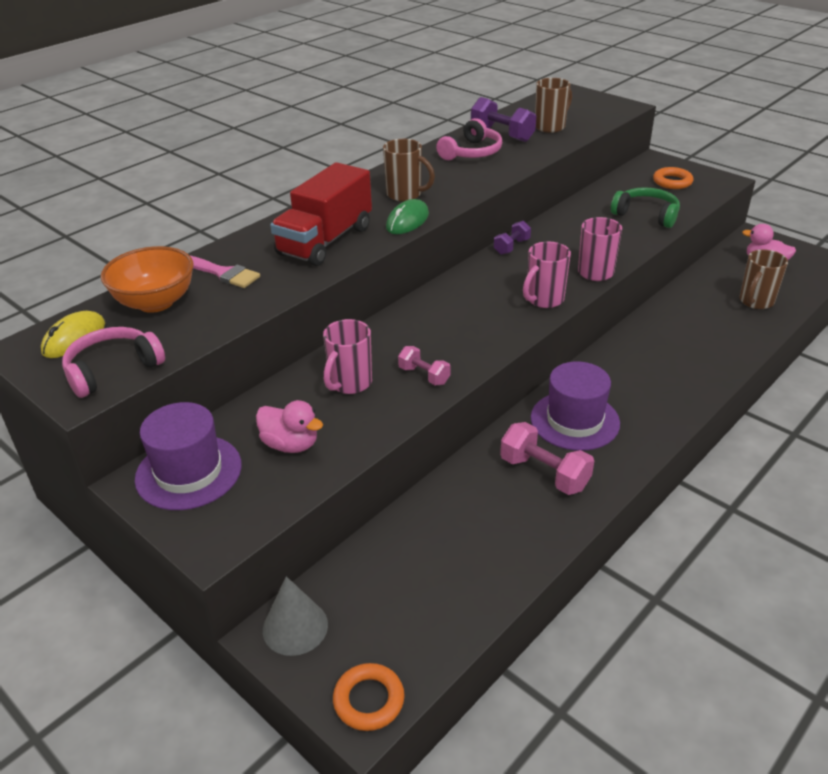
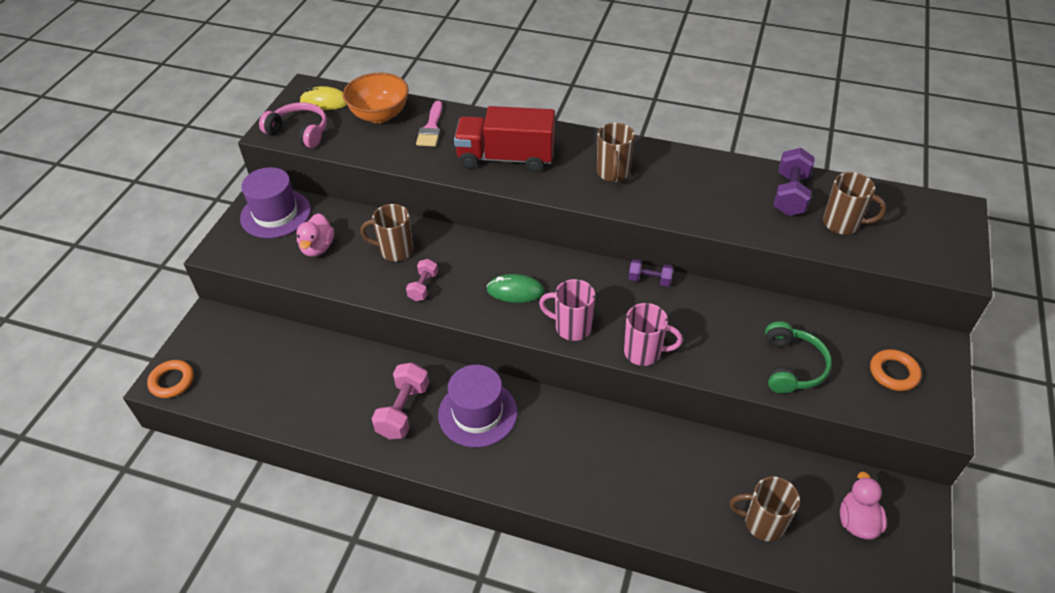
camera: 65 degrees right, 10 degrees up
grey cone [263,576,328,656] -> none
pink mug [323,319,372,394] -> brown mug [360,204,413,262]
green mouse [386,199,429,234] -> green mouse moved to [486,274,544,303]
pink headphones [436,118,502,160] -> none

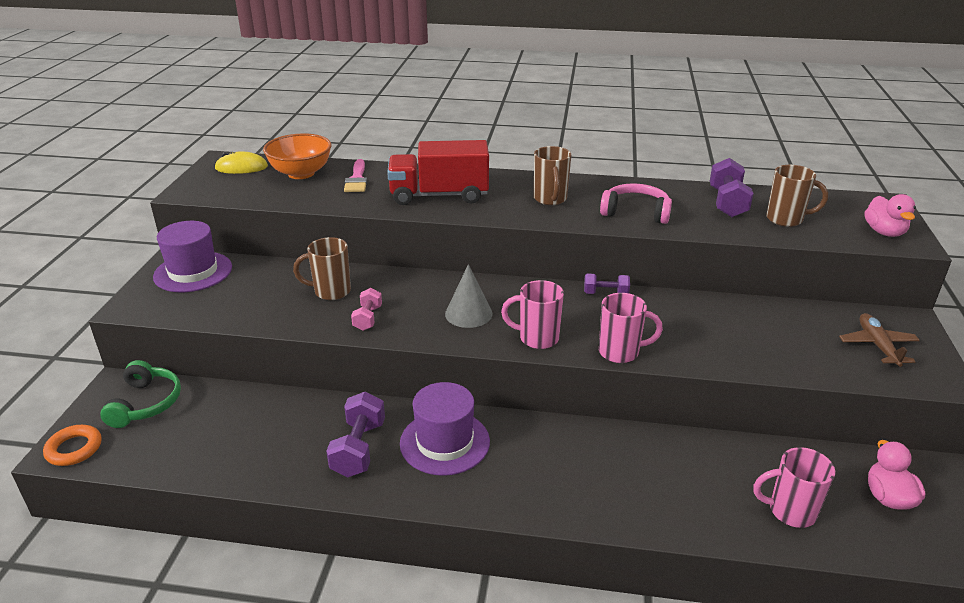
camera: 10 degrees left, 15 degrees down
pink headphones [259,102,327,148] -> pink headphones moved to [600,183,672,224]
pink duck [296,213,334,257] -> pink duck moved to [864,194,916,237]
pink dumbbell [371,362,429,439] -> purple dumbbell [326,392,385,477]
green mouse [486,274,544,303] -> grey cone [445,264,492,328]
brown mug [730,476,800,542] -> pink mug [753,447,835,528]
green headphones [765,321,832,394] -> green headphones moved to [100,360,181,428]
orange ring [870,349,921,391] -> brown plane [839,313,920,367]

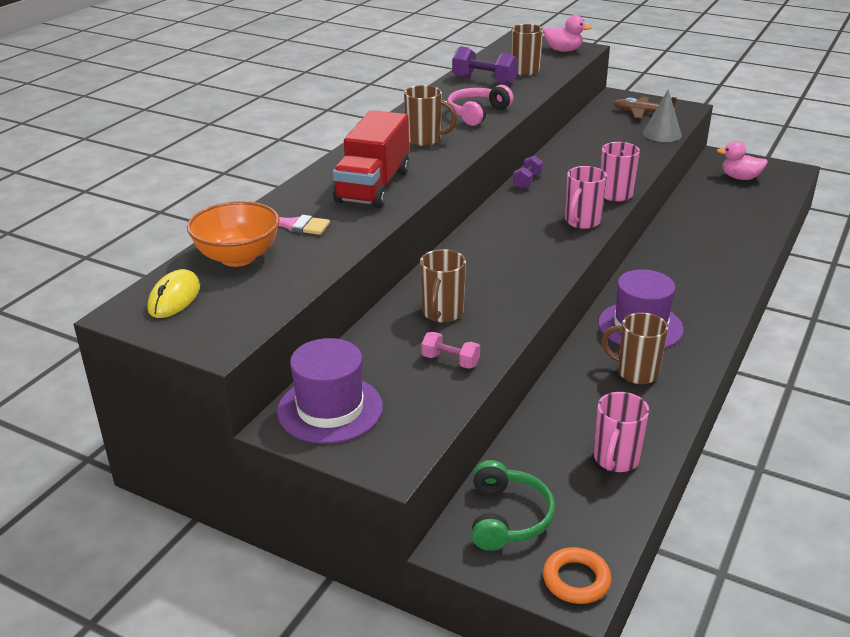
camera: 70 degrees left, 0 degrees up
green headphones [100,360,181,428] -> green headphones turned 75 degrees clockwise [472,460,555,551]
purple dumbbell [326,392,385,477] -> brown mug [601,312,668,384]
pink dumbbell [351,288,382,331] -> pink dumbbell moved to [422,332,480,369]
grey cone [445,264,492,328] -> grey cone moved to [643,89,682,142]
pink mug [753,447,835,528] -> pink mug moved to [594,392,649,472]

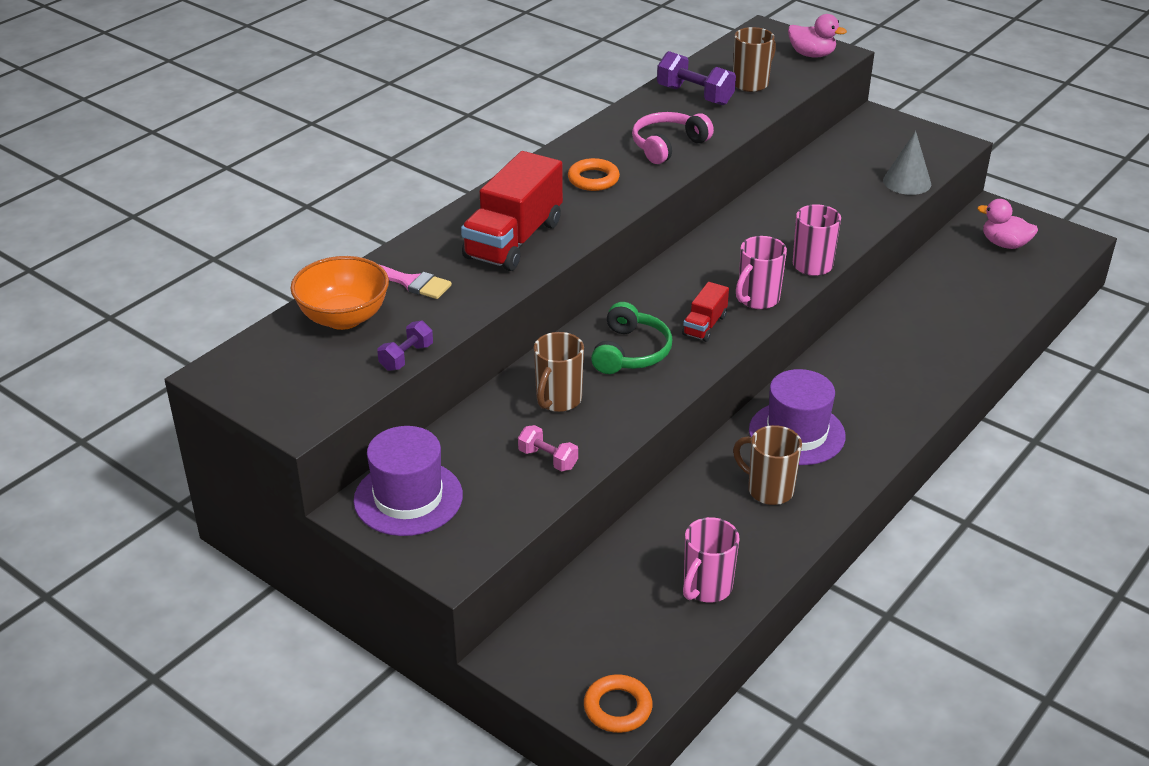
camera: 10 degrees right, 5 degrees up
yellow mouse [148,269,200,318] -> none
brown mug [404,85,457,146] -> orange ring [568,158,620,191]
green headphones [472,460,555,551] -> green headphones moved to [591,302,672,374]
purple dumbbell [513,155,543,189] -> purple dumbbell moved to [377,320,433,371]
brown plane [613,97,677,118] -> none
none -> red truck [682,282,729,342]

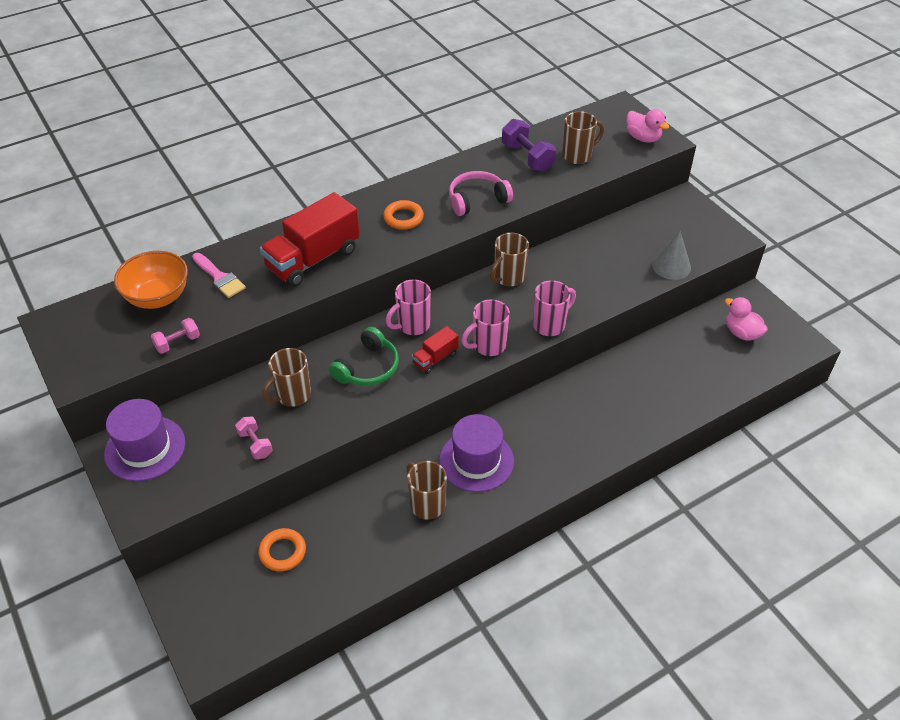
camera: 20 degrees right, 10 degrees up
purple dumbbell [377,320,433,371] -> pink dumbbell [151,318,200,354]
orange ring [584,674,653,733] -> orange ring moved to [258,528,306,571]
pink mug [683,517,740,603] -> pink mug moved to [386,280,431,335]
none -> brown mug [490,233,529,286]

